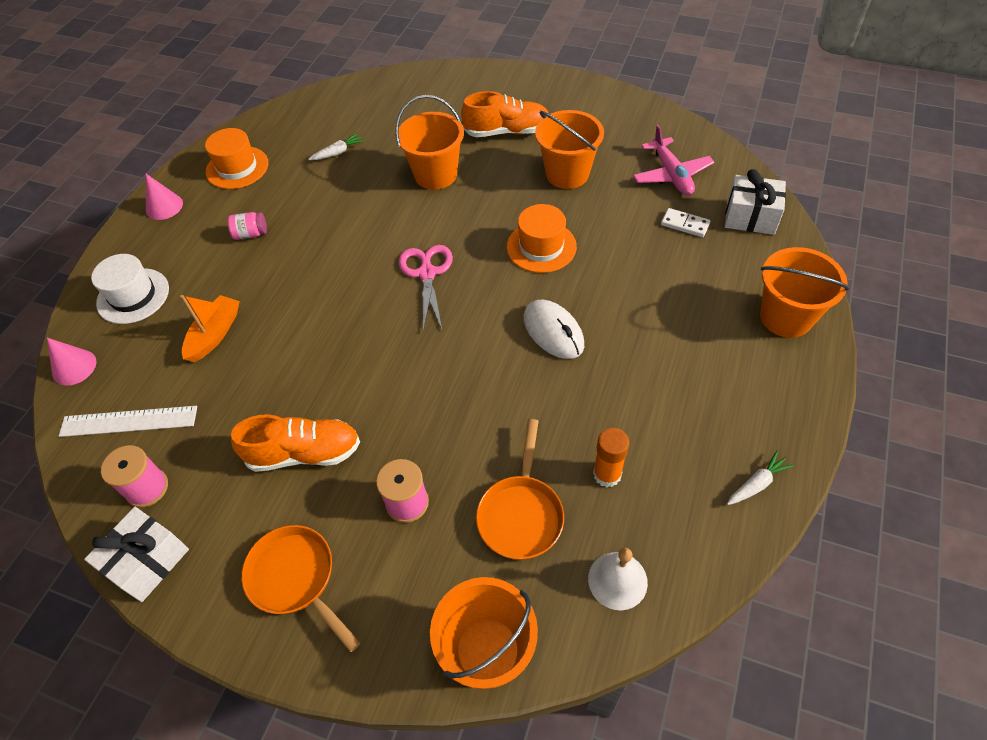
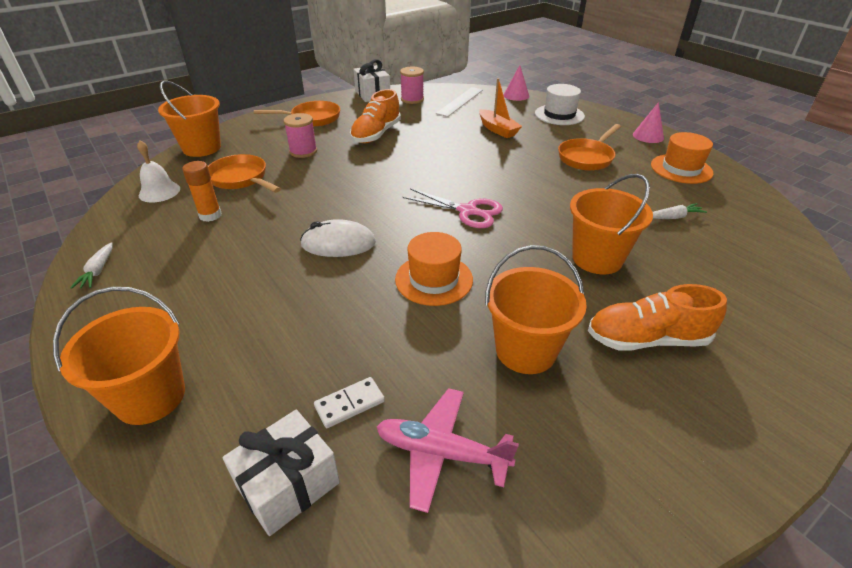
camera: 120 degrees right, 15 degrees down
pink jar [227,212,267,240] -> orange pan [558,124,621,171]
white carrot [309,133,364,160] -> white carrot turned 105 degrees counterclockwise [653,203,707,219]
orange shoe [461,91,548,137] -> orange shoe turned 60 degrees clockwise [588,284,727,351]

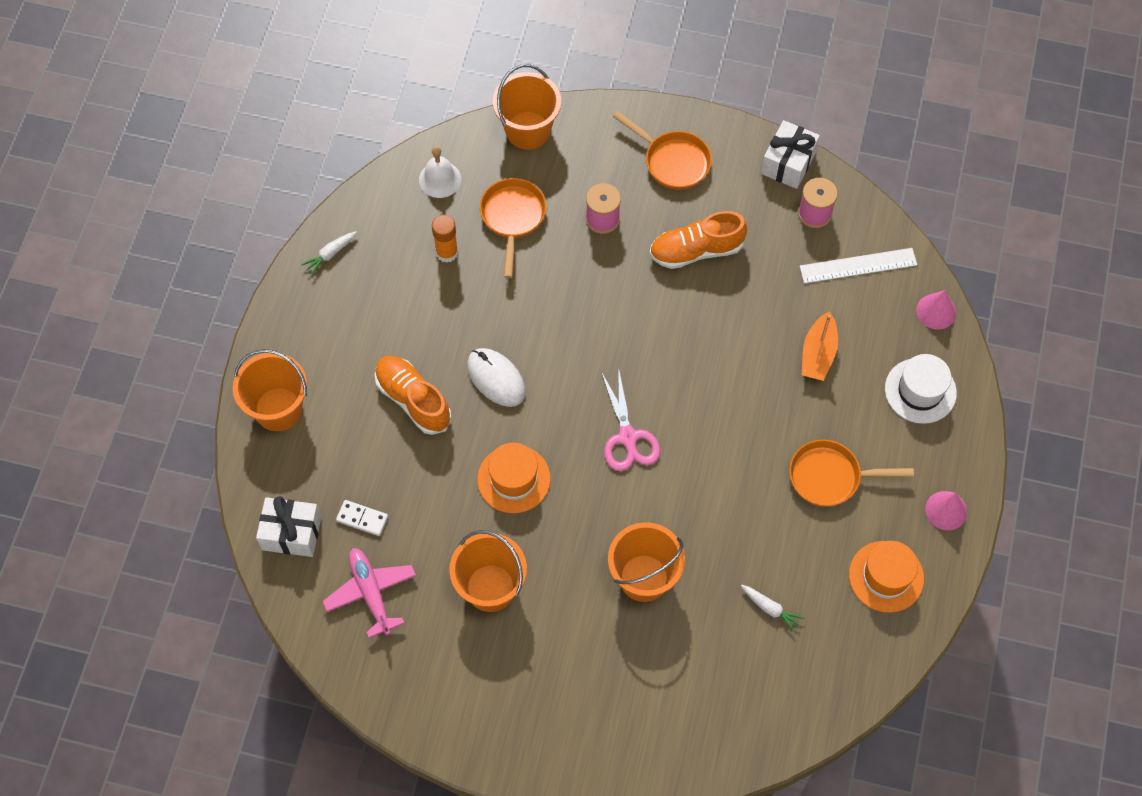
camera: 50 degrees right, 25 degrees up
orange shoe [588,284,727,351] -> orange shoe moved to [375,356,452,435]

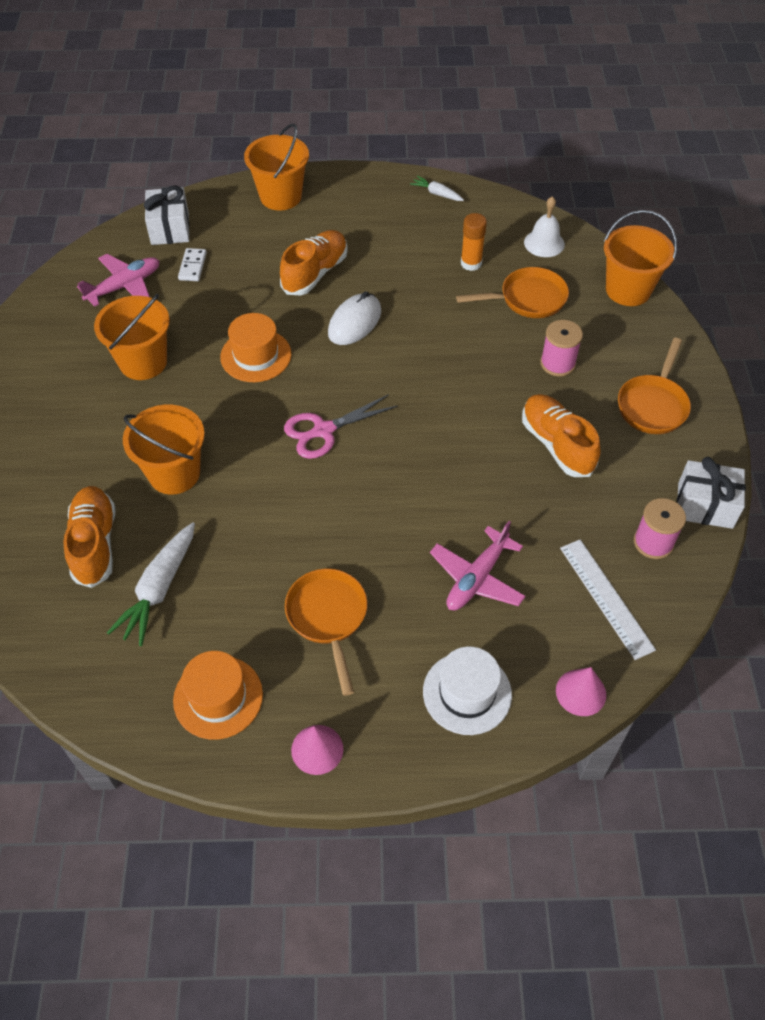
camera: 75 degrees right, 10 degrees down
white carrot [741,585,805,633] -> white carrot [107,522,195,646], size x1.84
orange boat [802,311,838,381] -> pink plane [430,521,526,610]
none -> orange shoe [63,486,115,588]

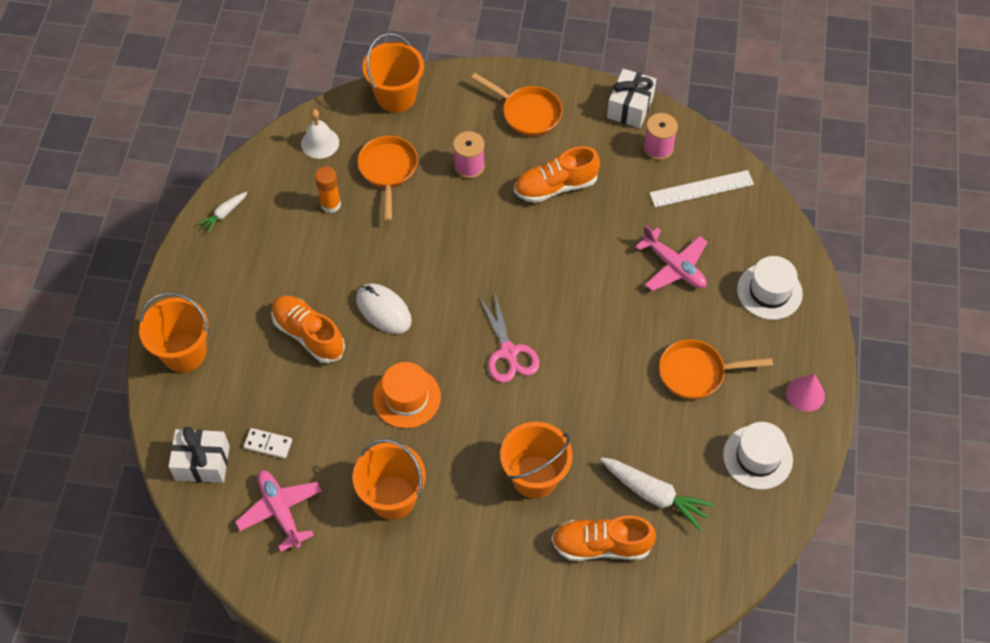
camera: 80 degrees left, 5 degrees up
orange hat [173,651,263,740] -> white hat [723,422,793,490]
pink cone [556,667,606,716] -> none

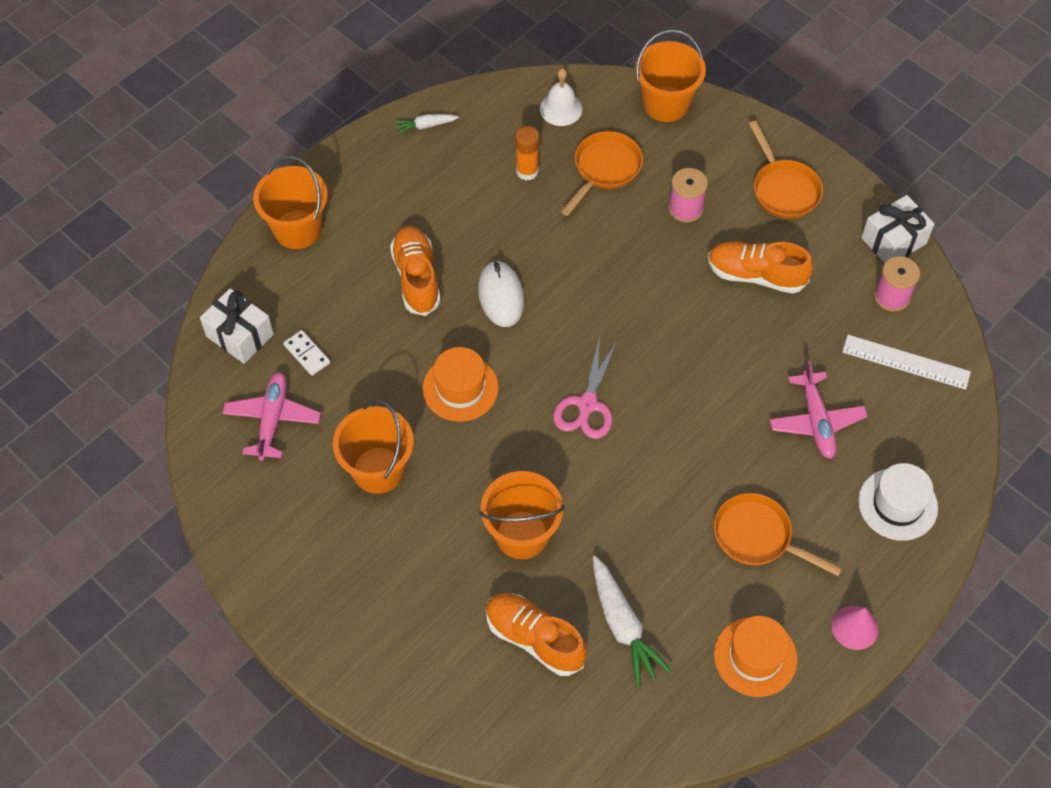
camera: 35 degrees right, 0 degrees up
white hat [723,422,793,490] -> orange hat [714,616,798,697]

